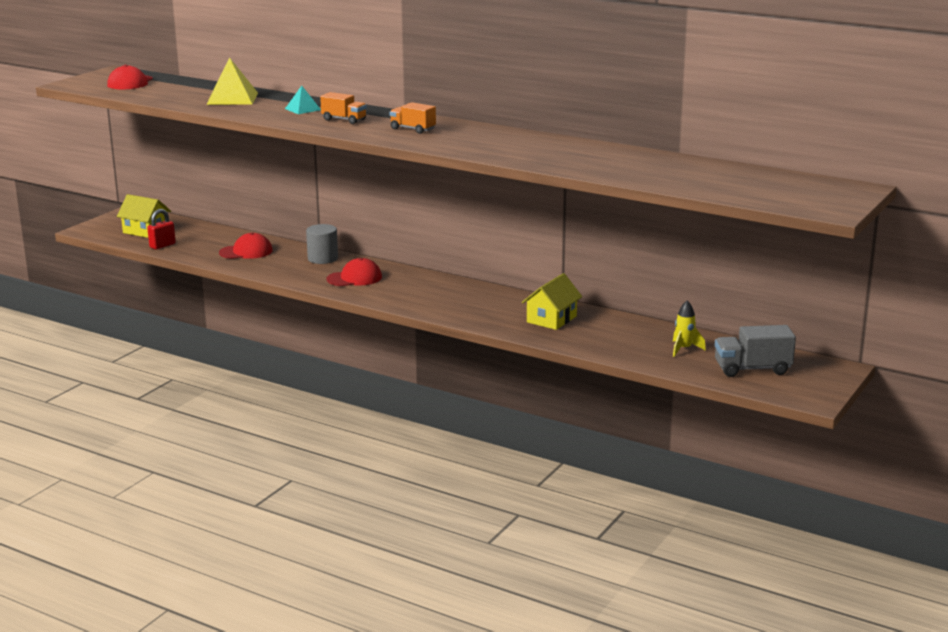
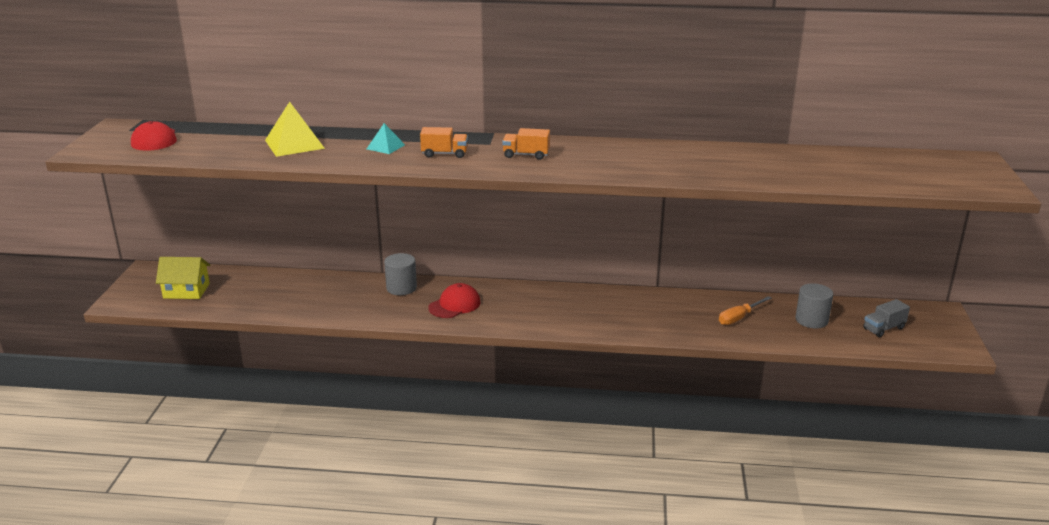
camera: 25 degrees left, 5 degrees up
red padlock [147,209,176,249] -> none
red cap [219,232,273,259] -> none
yellow house [522,273,582,330] -> none
yellow rocket [673,301,706,357] -> grey cylinder [796,283,833,328]
grey truck [715,325,796,377] -> grey truck [863,299,910,337], size x0.66
none -> orange screwdriver [719,296,771,325]

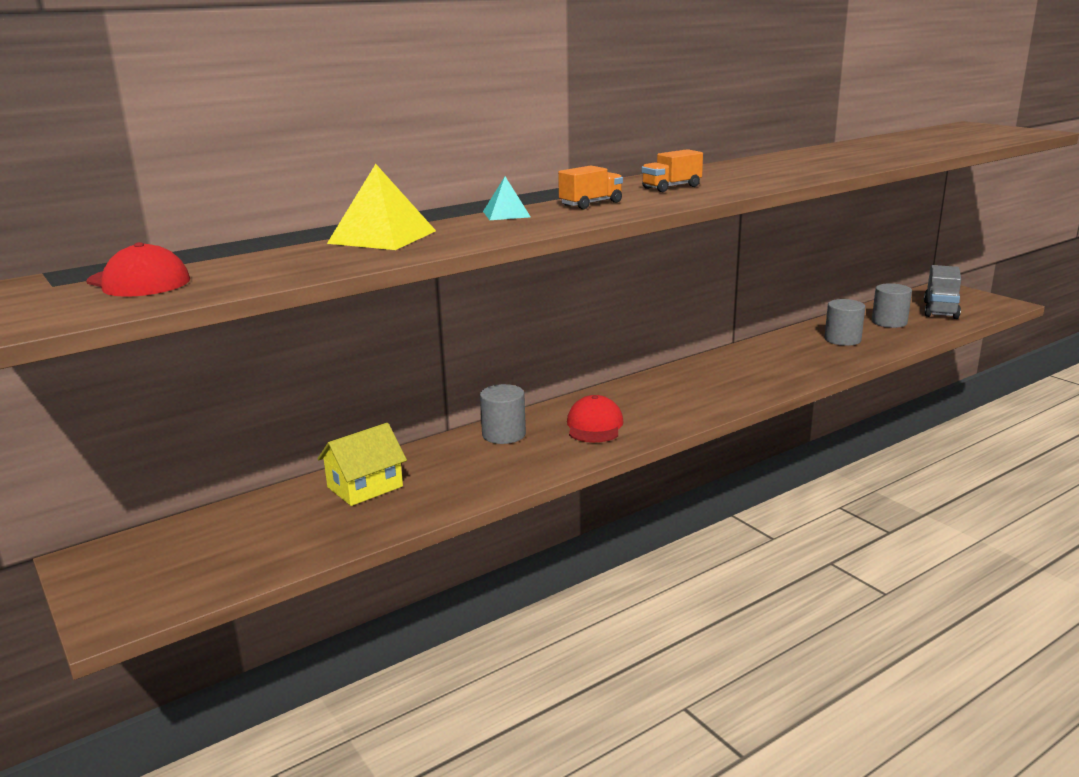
camera: 40 degrees left, 5 degrees down
yellow house [156,257,210,299] -> yellow house moved to [317,423,407,506]
orange screwdriver [719,296,771,325] -> grey cylinder [824,299,865,346]
grey truck [863,299,910,337] -> grey truck [924,265,961,319], size x1.52

